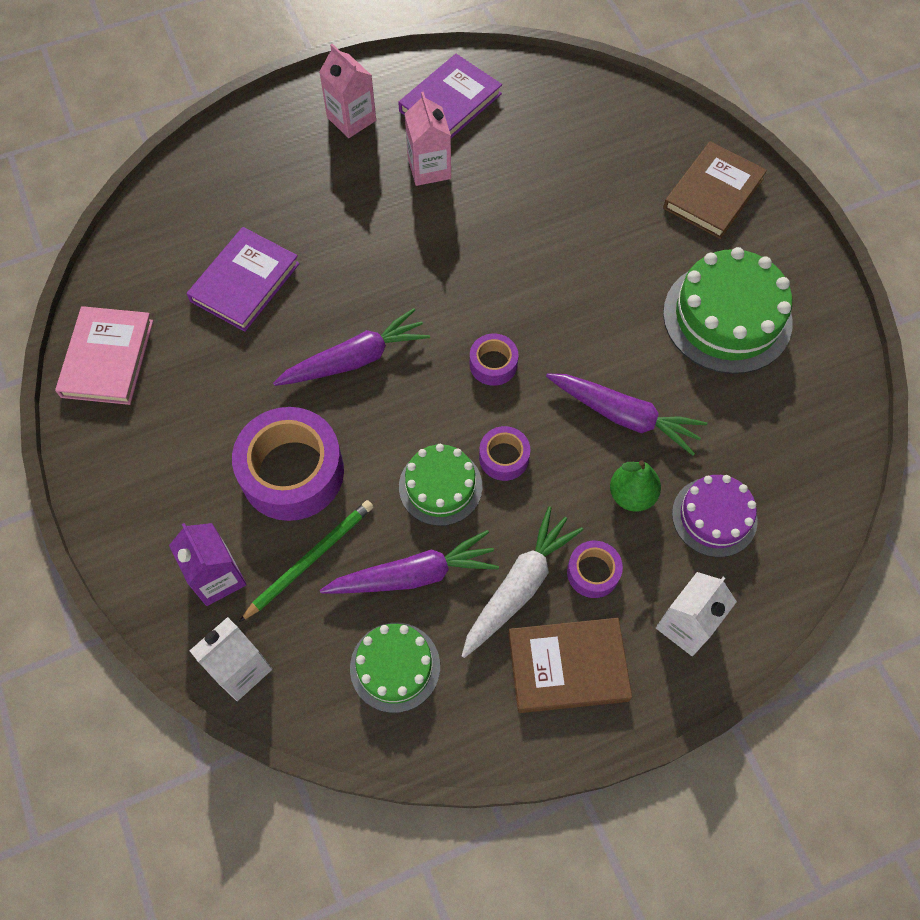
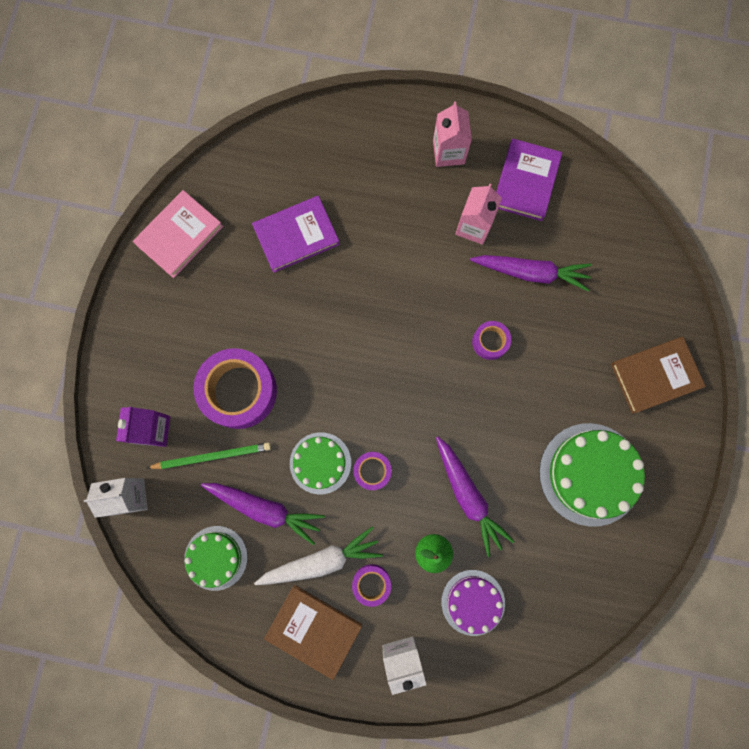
camera: 35 degrees right, 15 degrees up
purple carrot [273,308,430,386] -> purple carrot moved to [470,255,592,291]
purple book [398,54,502,138] -> purple book turned 60 degrees counterclockwise [496,139,562,221]
purple tape [470,334,518,386] -> purple tape moved to [472,321,511,360]

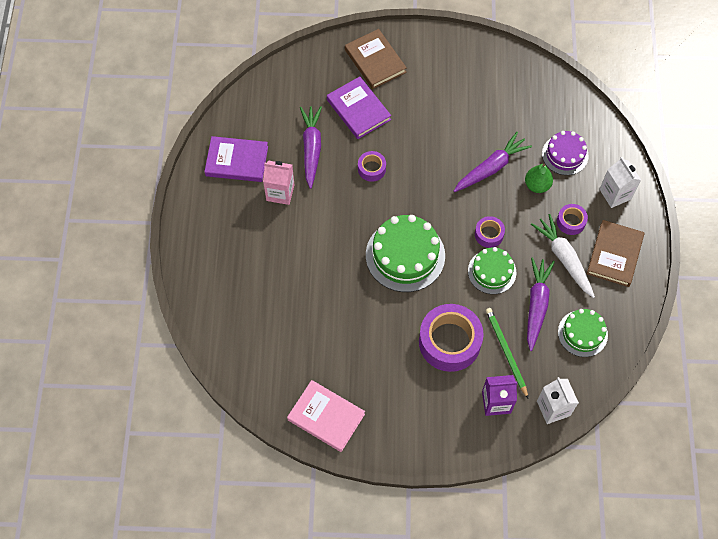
camera: 100 degrees left, 15 degrees down
purple book [252,196,340,273] -> purple book moved to [327,76,391,139]
pink carton [433,101,472,167] -> none
green cake [539,423,645,527] -> green cake moved to [366,215,445,292]

